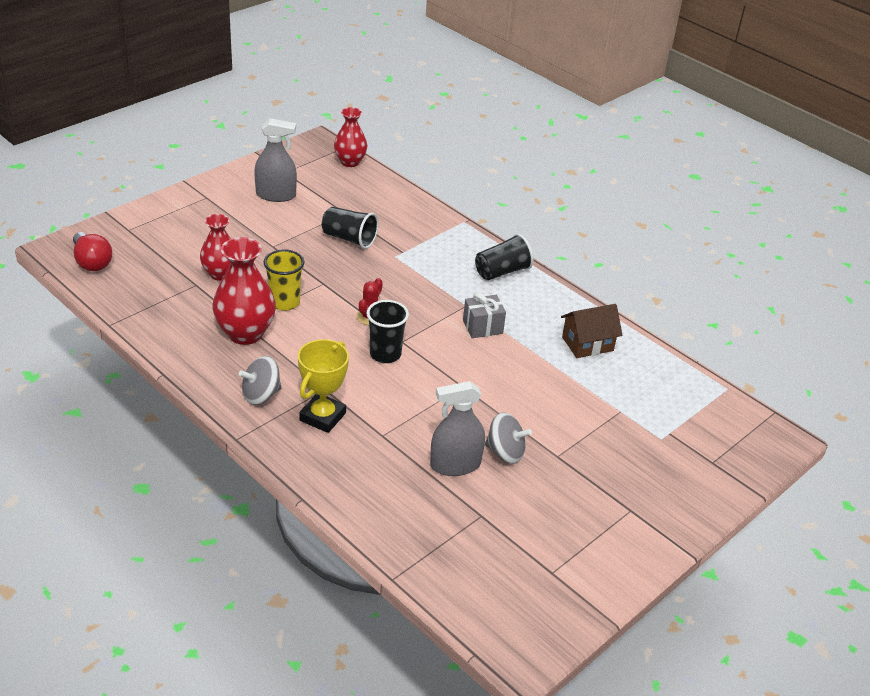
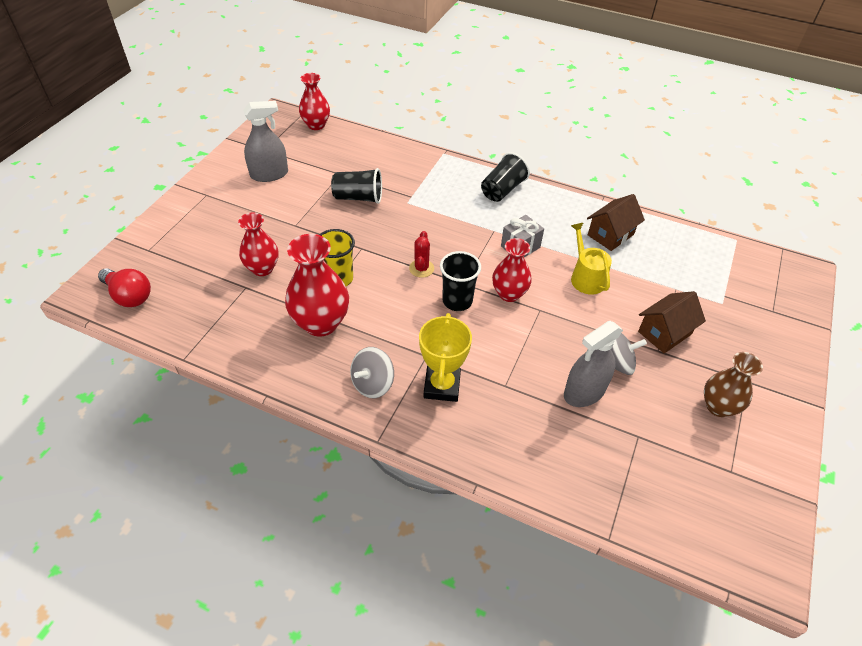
camera: 20 degrees left, 10 degrees up
none -> red vase [492,238,532,302]
none -> yellow watering can [571,223,612,295]
none -> brown house [638,291,706,354]
none -> brown vase [704,352,763,417]

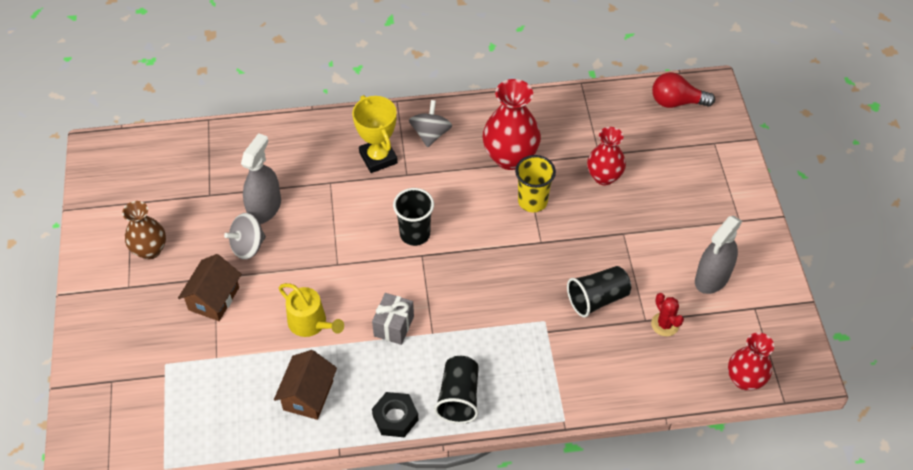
camera: 150 degrees right, 5 degrees up
red cactus [409,231,434,278] -> red cactus moved to [651,293,684,336]
red vase [492,238,532,302] -> none
none -> black nut [372,392,418,437]

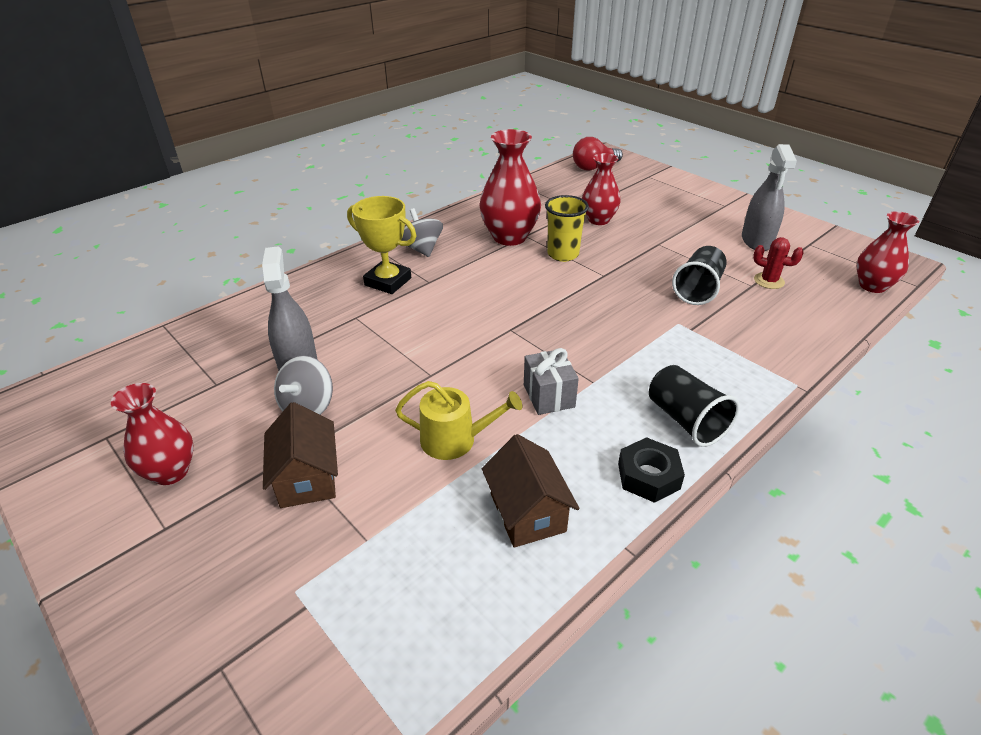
camera: 35 degrees left, 15 degrees down
brown vase [122,201,166,259] -> red vase [111,383,194,485]
black cup [393,188,434,246] -> none

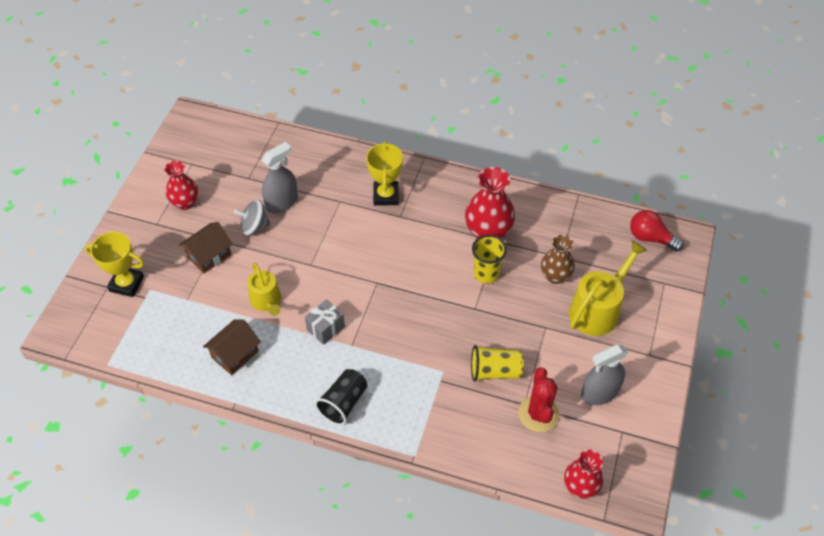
camera: 60 degrees right, 15 degrees up
grey spinning top [401,208,443,257] -> none
red vase [582,153,621,225] -> brown vase [541,235,575,284]
black nut [618,437,685,503] -> none
black cup [672,246,727,305] -> yellow cup [471,345,524,382]
red cactus [753,237,804,289] -> red cactus [518,367,559,432], size x1.64
none -> yellow trophy [85,232,144,297]
none -> yellow watering can [569,241,648,336]

